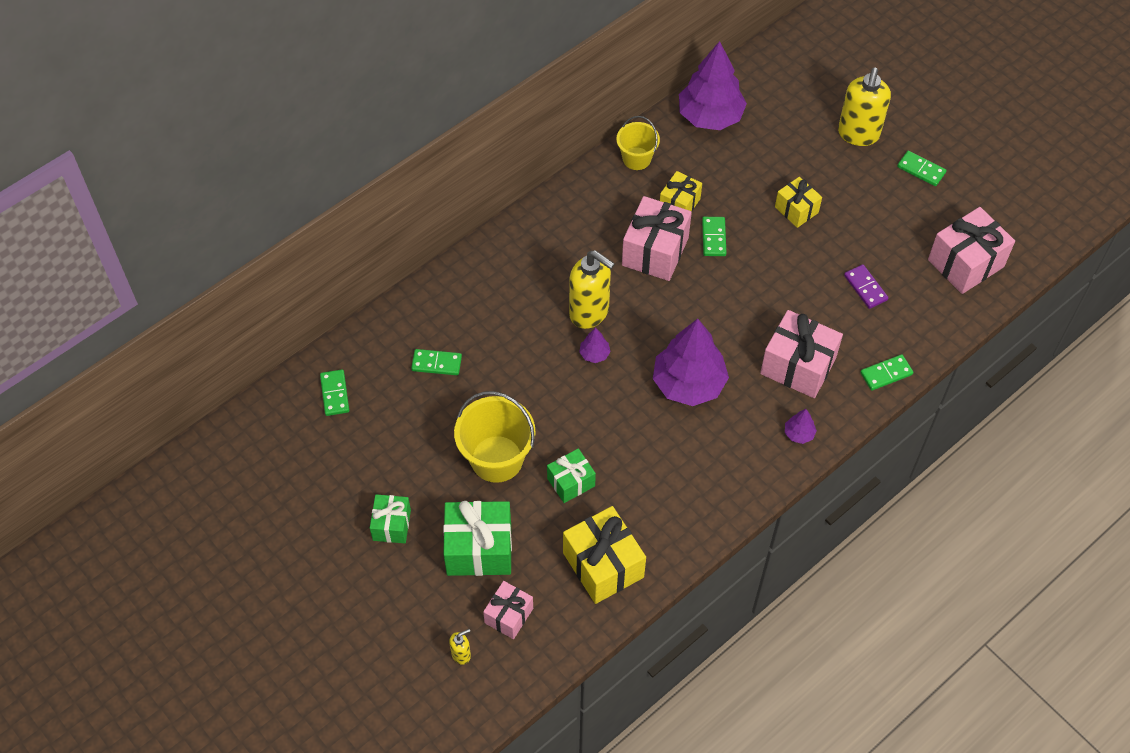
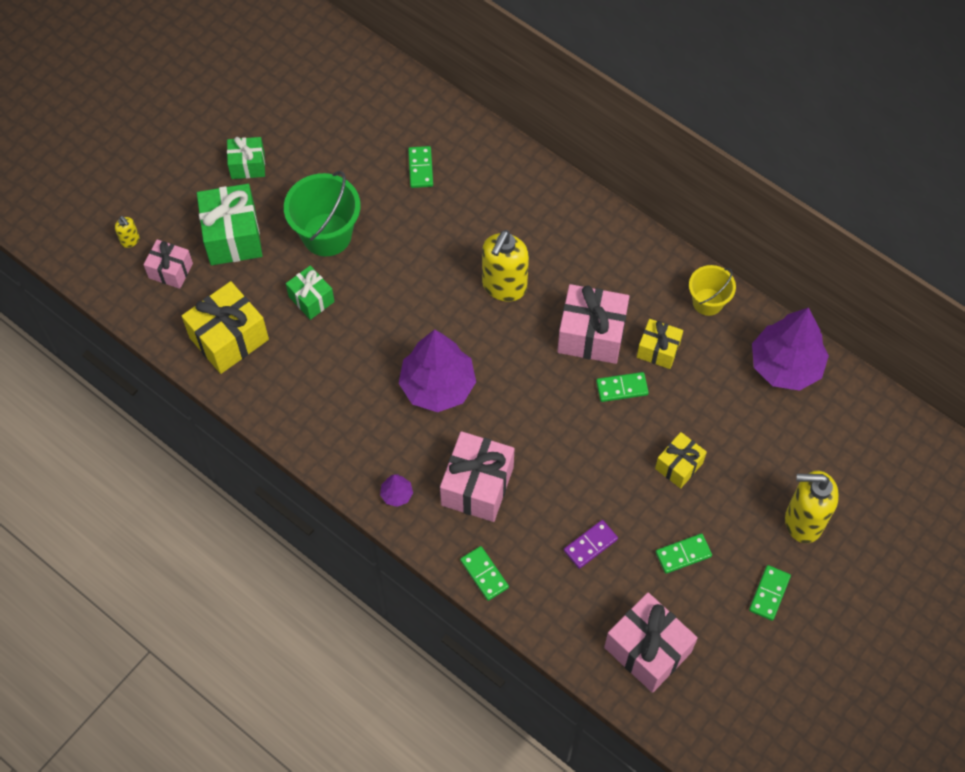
camera: 80 degrees right, 5 degrees up
green domino [320,370,349,416] -> green domino moved to [656,534,712,574]
yellow bucket [454,391,536,483] -> green bucket [284,171,360,256]
purple tree [579,328,611,363] -> none

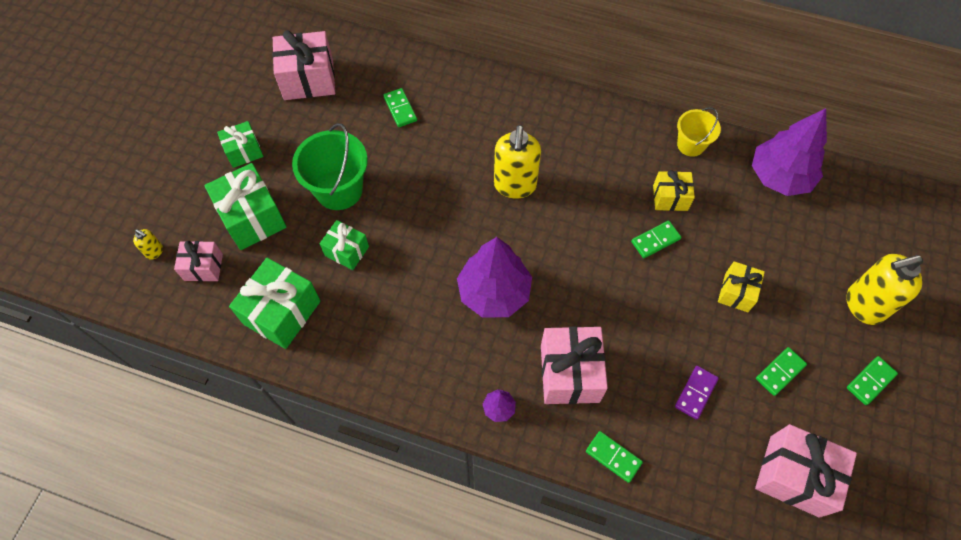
camera: 20 degrees left, 0 degrees up
yellow gift [182,281,269,374] -> green gift [229,258,320,349]
pink gift [557,284,630,364] -> pink gift moved to [272,30,335,100]
green domino [749,565,791,621] -> green domino turned 45 degrees clockwise [847,356,898,405]

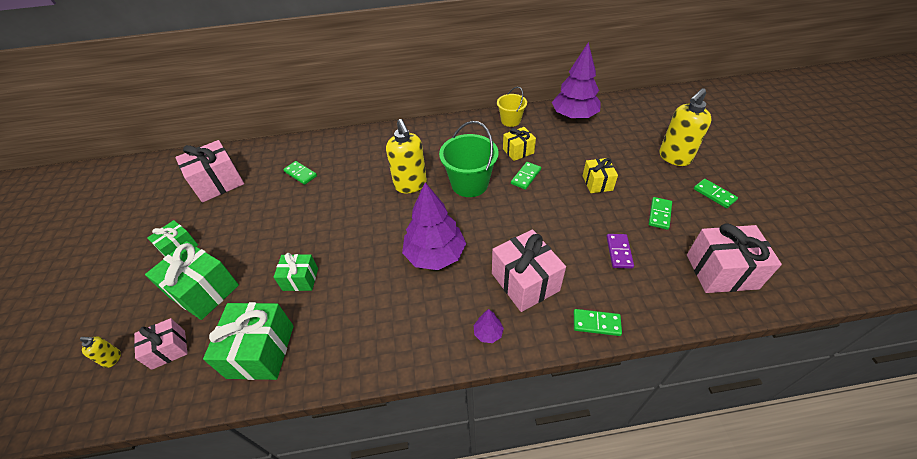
camera: 25 degrees left, 15 degrees down
green bucket [292,123,368,210] -> green bucket moved to [439,121,499,197]
green domino [847,356,898,405] -> green domino turned 60 degrees counterclockwise [694,179,738,208]

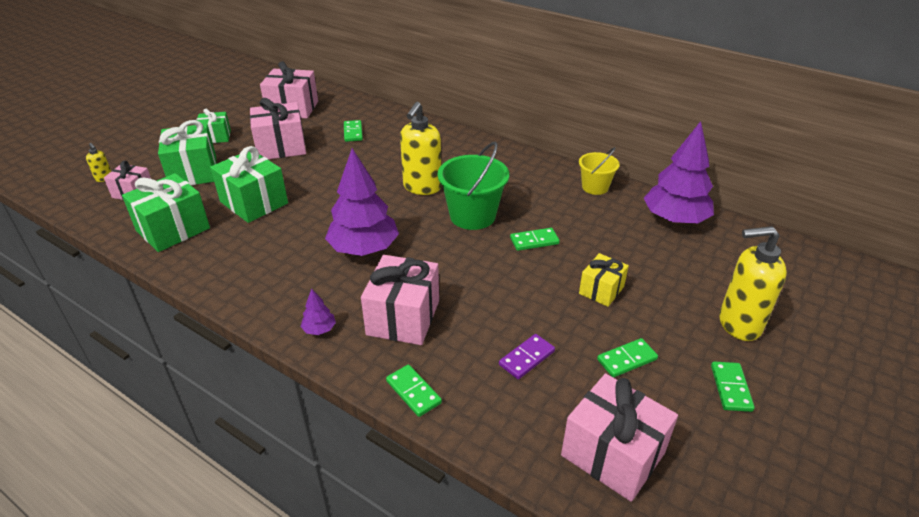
camera: 40 degrees right, 10 degrees down
green gift [274,253,318,291] -> green gift [210,146,288,223], size x1.69
yellow gift [503,127,536,161] -> none
none -> pink gift [250,98,306,159]

